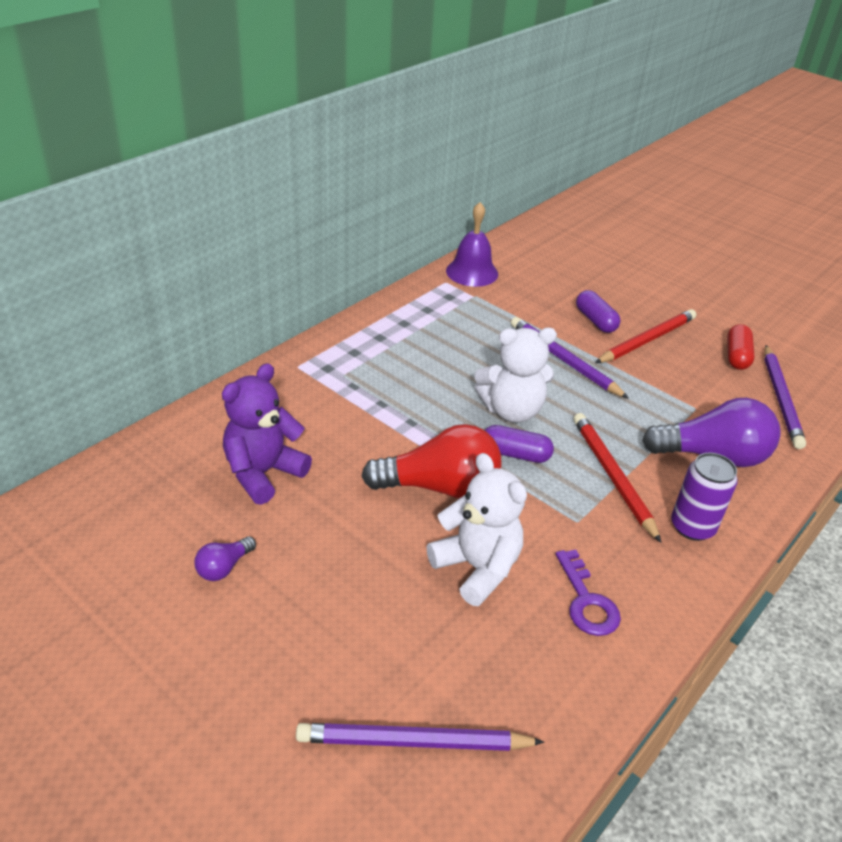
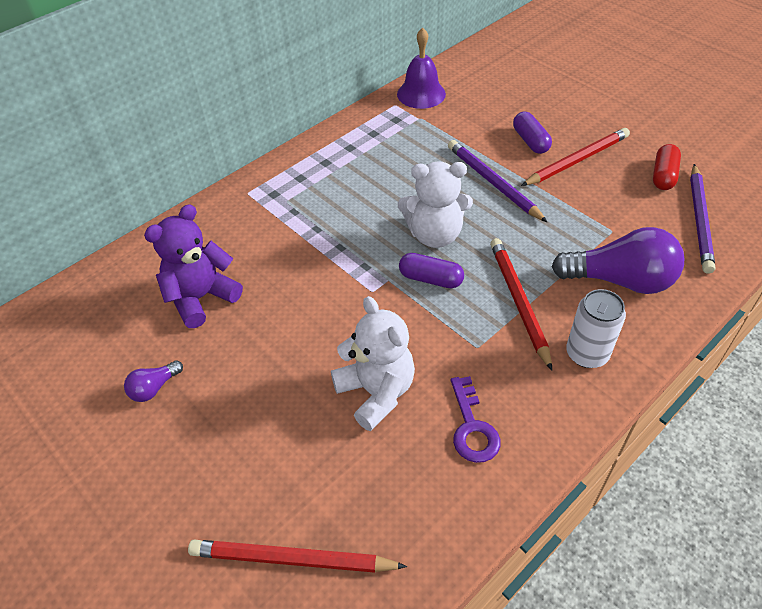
camera: 10 degrees right, 10 degrees up
purple pencil [296,723,544,751] -> red pencil [188,540,407,573]
red light bulb [361,424,501,498] -> none
purple can [671,453,738,541] -> white can [566,289,626,368]

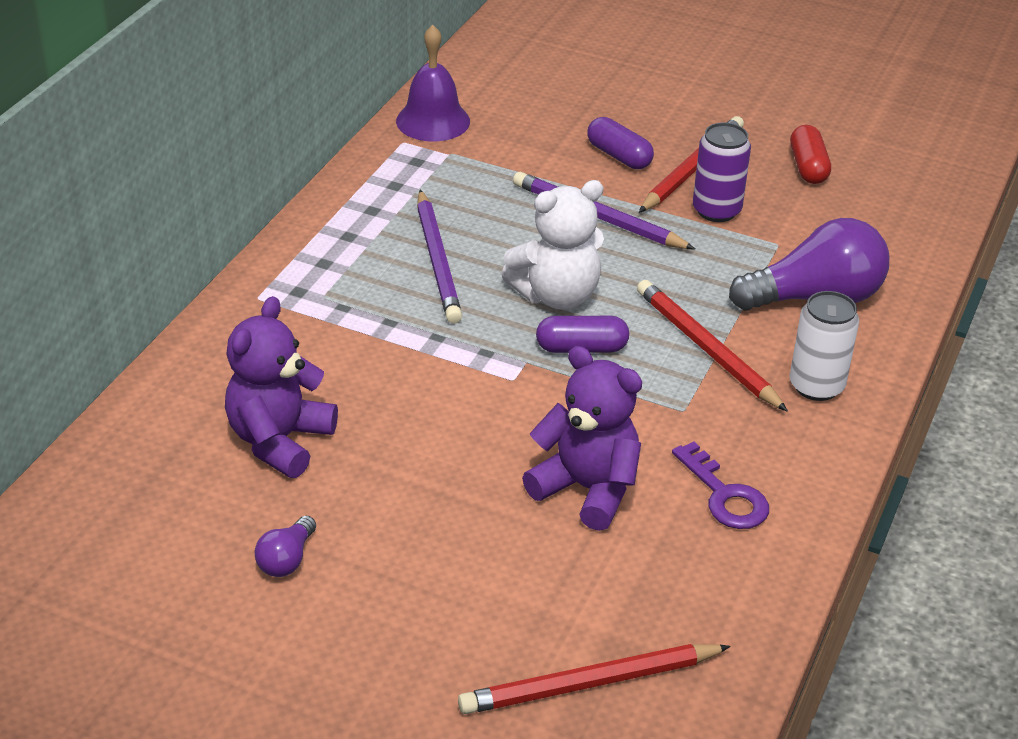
camera: 25 degrees left, 10 degrees down
white teddy bear [331,296,415,431] -> purple teddy bear [522,346,642,531]
purple pencil [690,164,715,274] -> purple pencil moved to [417,190,462,324]
none -> purple can [693,122,751,222]

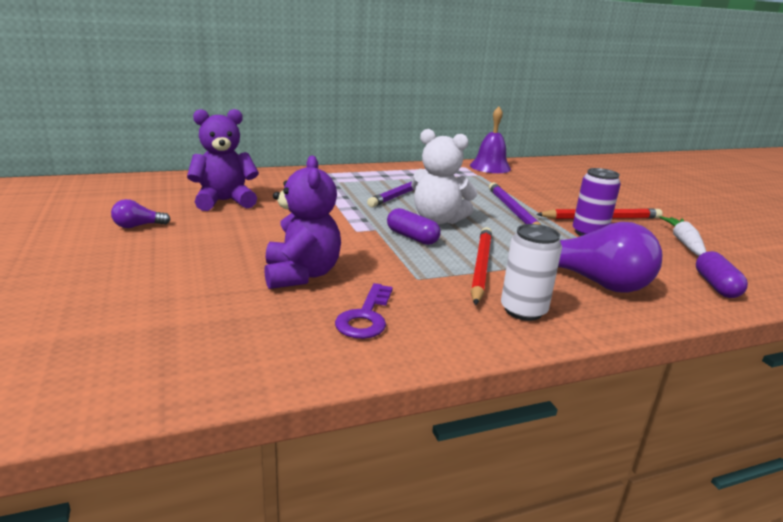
camera: 45 degrees right, 15 degrees down
red pencil [458,644,731,714] -> none
purple capsule [587,117,654,169] -> purple capsule moved to [696,251,748,298]
red capsule [790,125,831,184] -> white carrot [660,216,706,256]

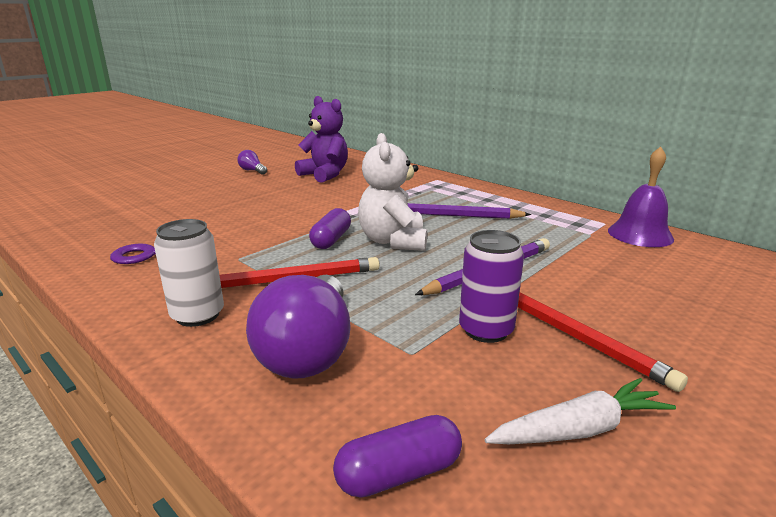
camera: 65 degrees right, 0 degrees up
purple teddy bear [264,155,341,289] -> none

